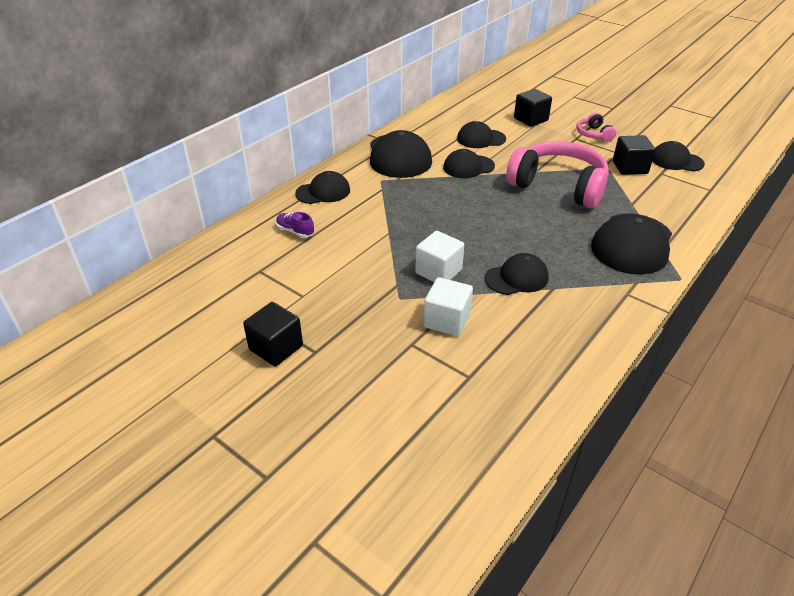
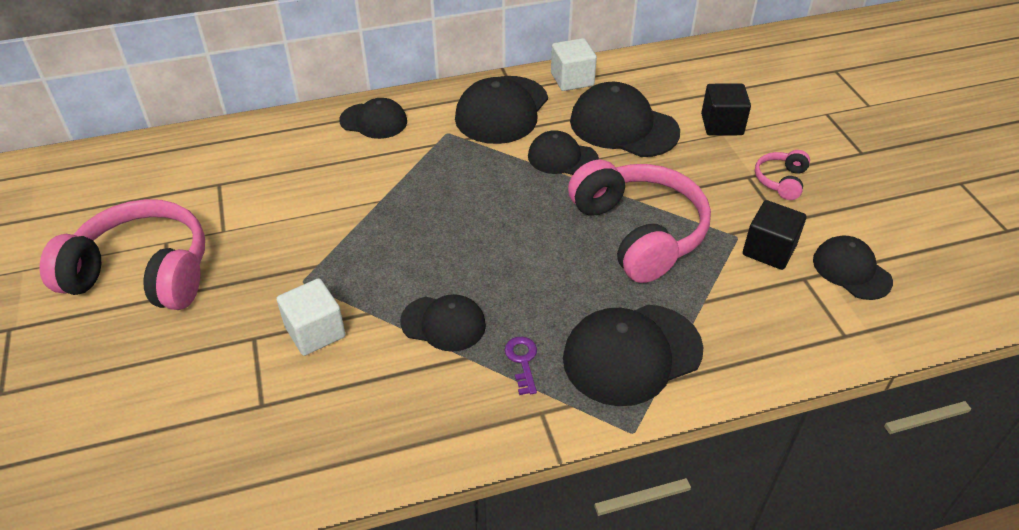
camera: 35 degrees right, 5 degrees up
black cube [243,302,303,367] -> pink headphones [40,199,205,310]
purple shoe [276,212,314,238] -> none
white cube [415,231,464,282] -> white cube moved to [551,38,597,91]
black cap [457,121,506,148] -> black cap [570,82,680,157], size x1.63
none -> purple key [505,337,537,395]

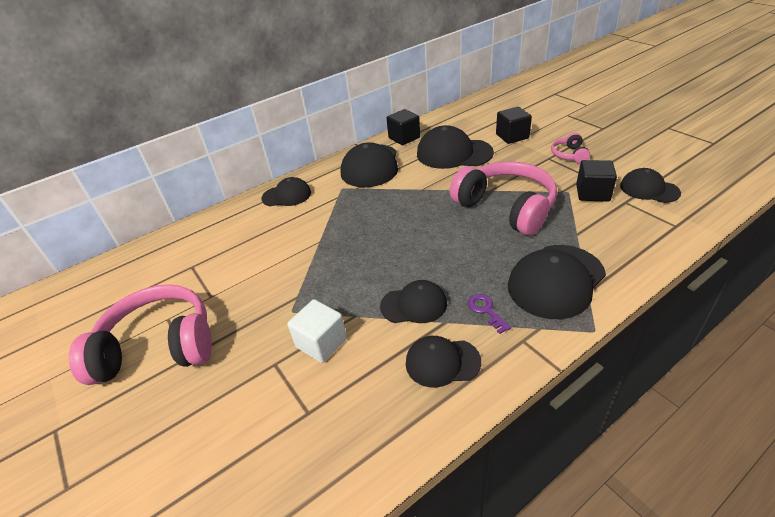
camera: 15 degrees left, 5 degrees down
black cap [528,130,599,175] -> black cap moved to [406,336,481,388]
white cube [551,38,597,91] -> black cube [387,109,420,145]

